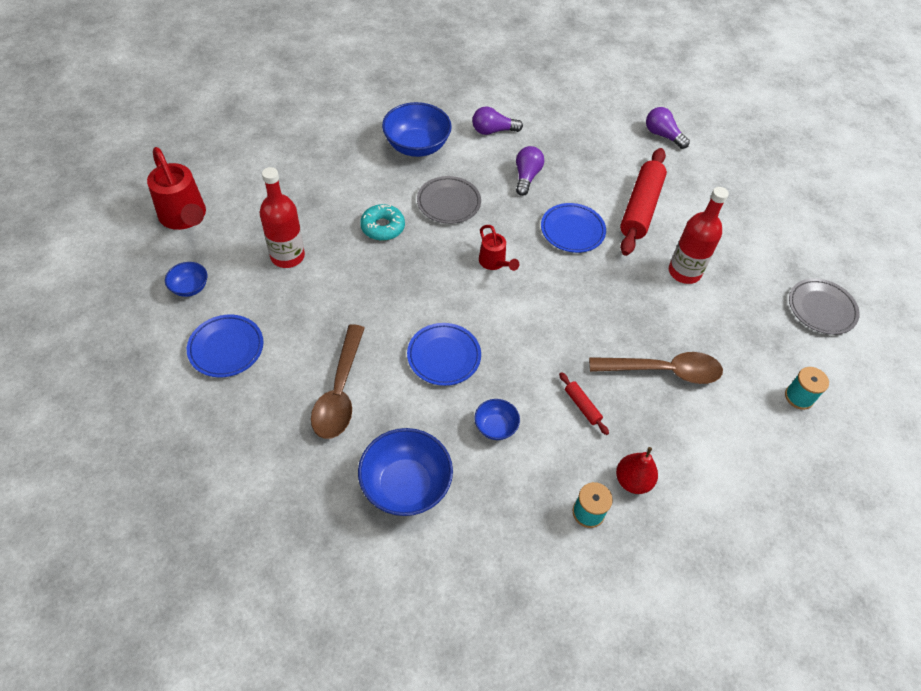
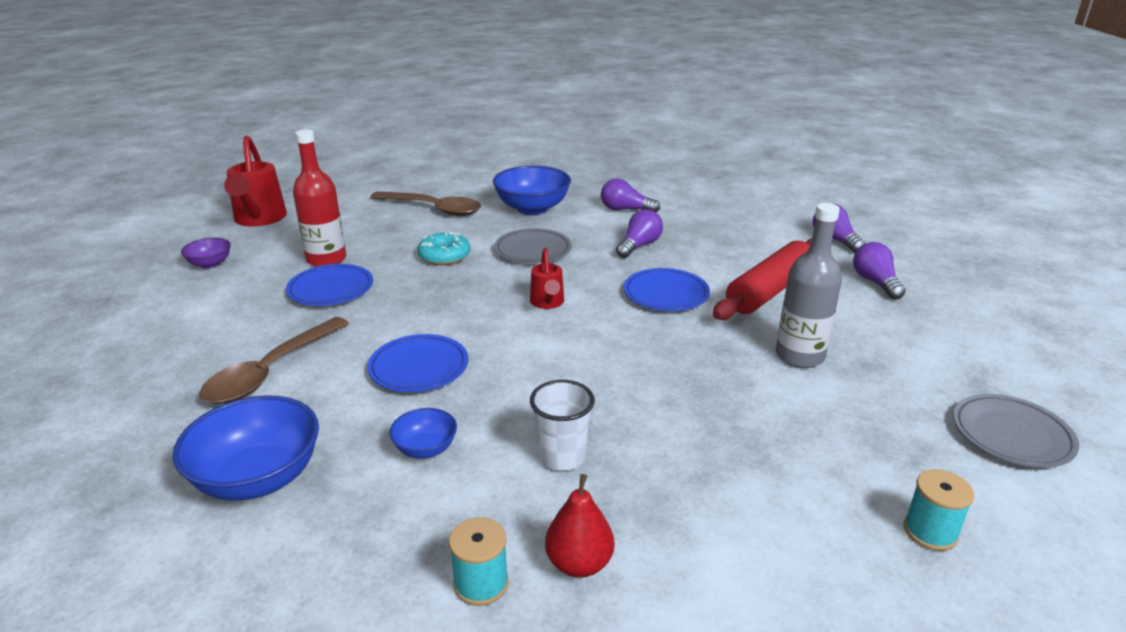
camera: 25 degrees right, 25 degrees down
blue bowl [165,262,207,297] -> purple bowl [181,238,231,268]
blue plate [187,315,263,377] -> blue plate moved to [286,264,373,306]
red rolling pin [559,372,609,435] -> white cup [530,380,595,471]
brown spoon [589,352,723,384] -> brown spoon moved to [370,191,481,216]
red bottle [669,187,729,284] -> grey bottle [776,203,842,368]
none -> purple light bulb [853,242,905,300]

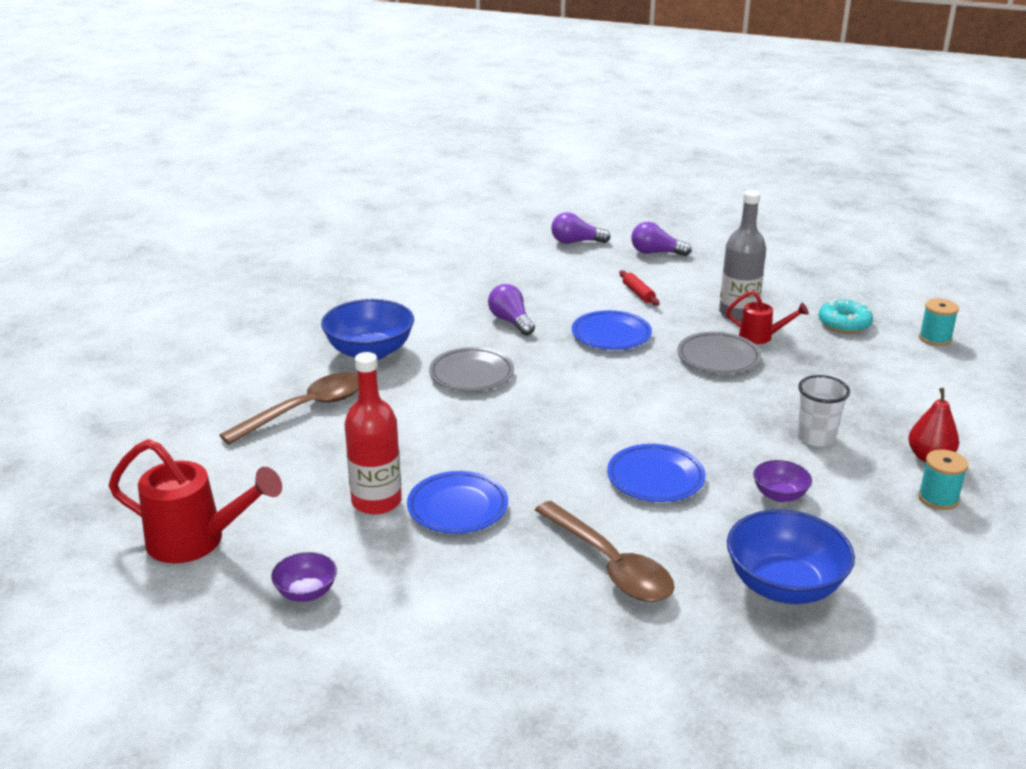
camera: 65 degrees left, 0 degrees up
blue bowl [389,408,457,459] -> purple bowl [753,460,812,502]
turquoise donut [418,232,470,265] -> turquoise donut moved to [819,299,873,333]
red watering can [530,248,564,309] -> red watering can moved to [726,290,809,344]
purple light bulb [601,178,660,212] -> none
red rolling pin [713,238,812,320] -> red rolling pin [619,270,659,306], size x0.44
grey plate [953,394,1079,468] -> grey plate moved to [677,332,761,374]

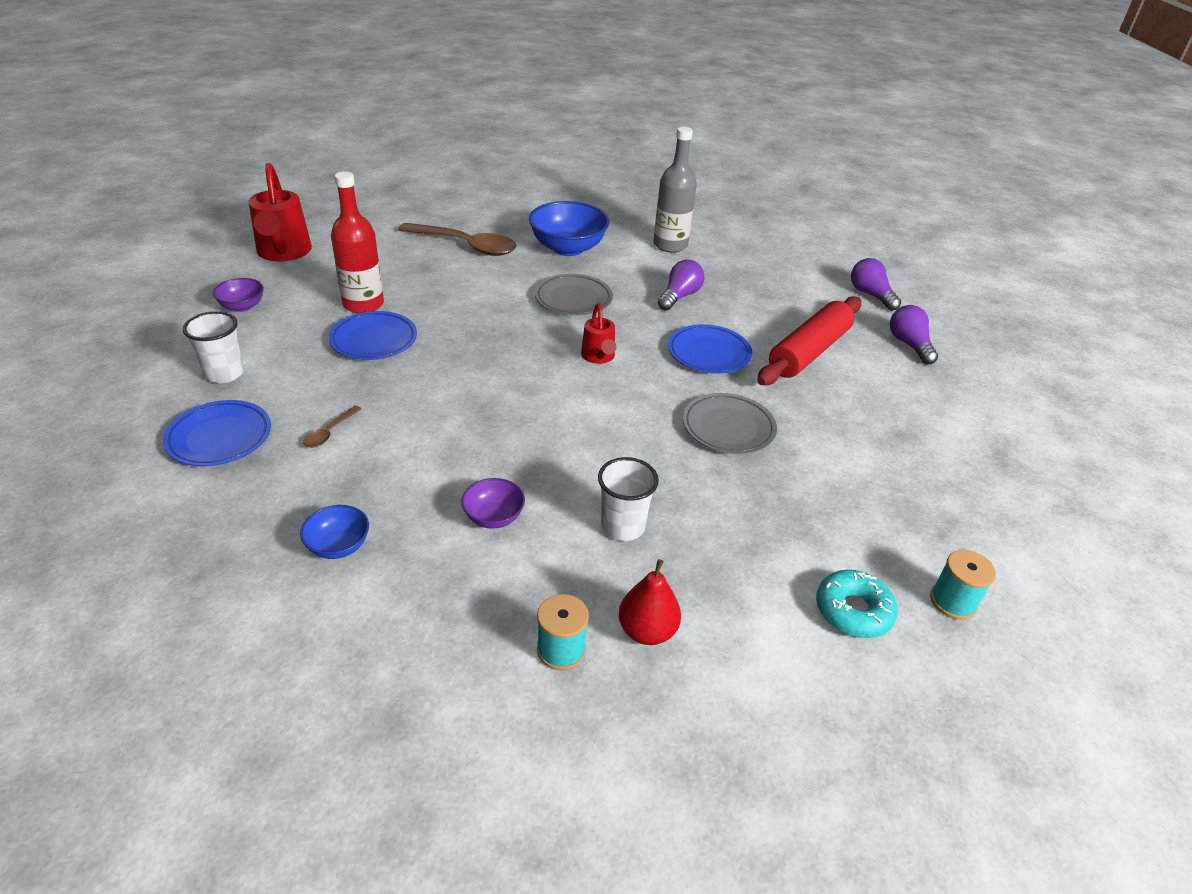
camera: 60 degrees right, 10 degrees up
brown spoon [535,501,675,602] -> brown spoon [303,406,361,448], size x0.43
blue plate [607,444,706,502] -> blue plate moved to [163,400,271,466]
red rolling pin [619,270,659,306] -> red rolling pin [757,296,861,385], size x2.30
grey bottle [719,190,766,321] -> grey bottle moved to [653,127,697,253]
red watering can [726,290,809,344] -> red watering can moved to [581,303,616,364]
blue bowl [727,509,855,604] -> blue bowl [300,505,369,559], size x0.52
turquoise donut [819,299,873,333] -> turquoise donut moved to [816,570,898,638]
none -> white cup [183,311,244,383]

